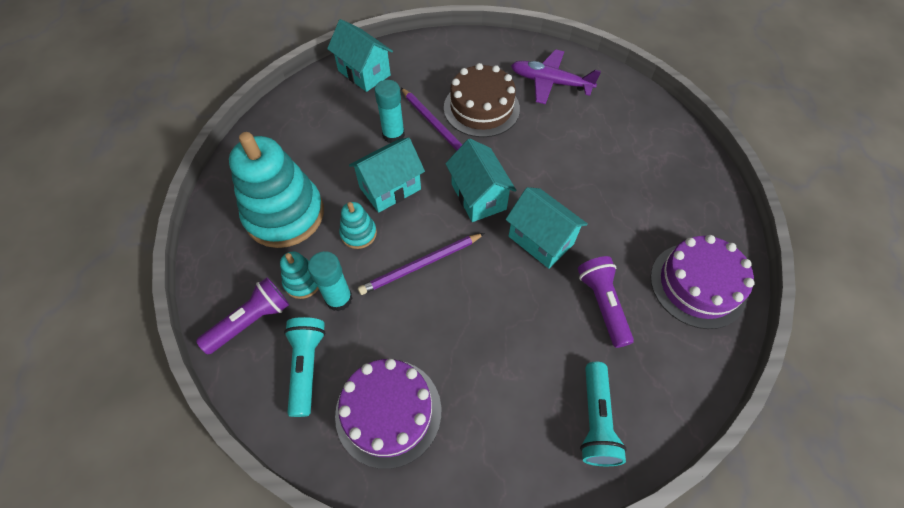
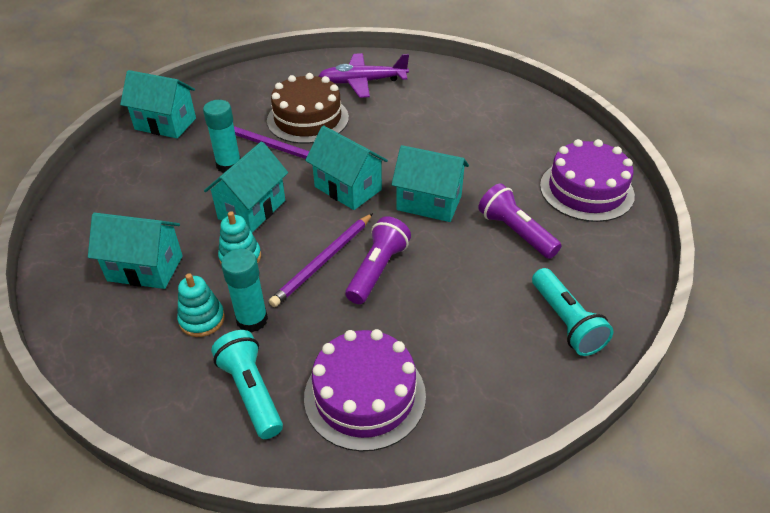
camera: 25 degrees left, 15 degrees down
purple flashlight [196,277,289,354] -> purple flashlight moved to [346,216,411,304]
turquoise stacking toy [229,132,324,248] -> turquoise house [88,213,183,289]

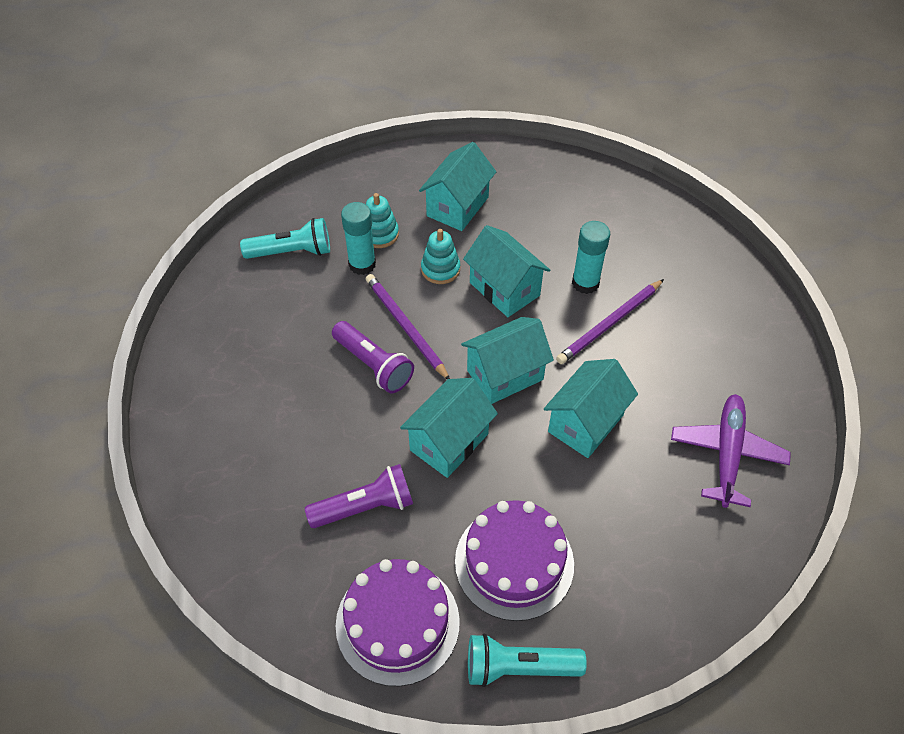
camera: 110 degrees right, 10 degrees up
turquoise house [120,70,196,139] -> turquoise house moved to [544,359,638,458]
brown cake [267,73,349,144] -> none
purple cake [304,329,426,451] -> purple cake moved to [455,500,574,621]
turquoise flashlight [532,268,613,356] -> turquoise flashlight moved to [468,634,587,687]

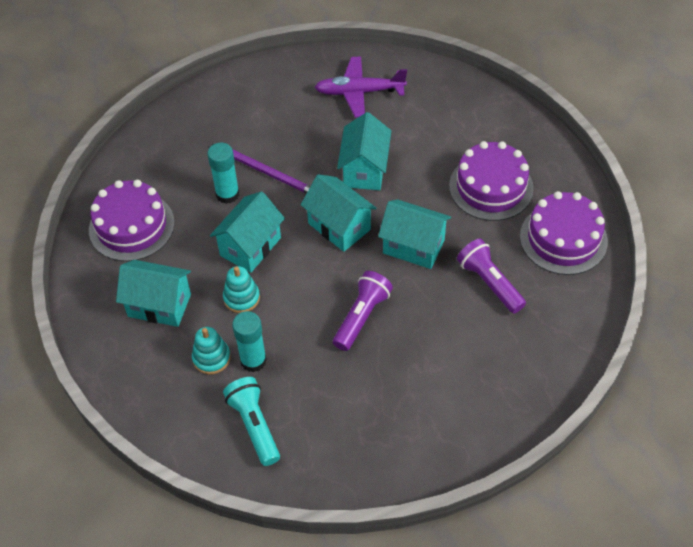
camera: 105 degrees left, 0 degrees up
purple pencil [366,274,450,380] -> none
turquoise flashlight [468,634,587,687] -> none
turquoise house [544,359,638,458] -> turquoise house turned 75 degrees clockwise [337,112,391,190]
none -> purple cake [89,180,175,261]

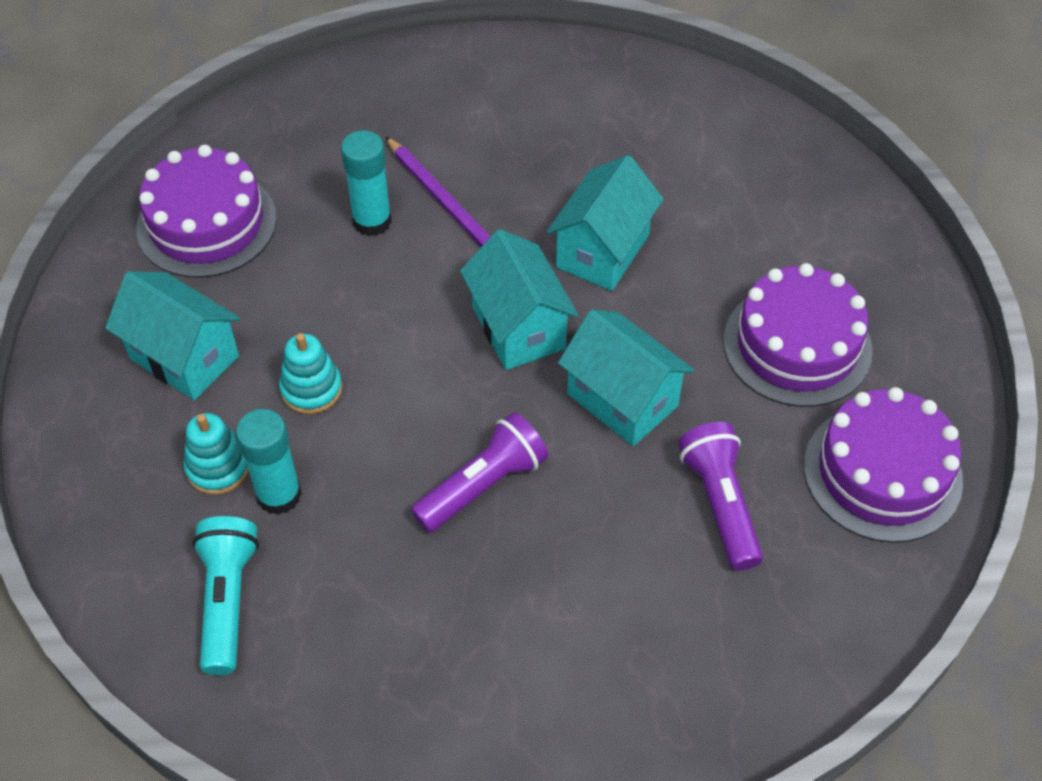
camera: 20 degrees right, 0 degrees up
turquoise house [210,191,285,273] -> none
purple plane [315,57,407,117] -> none

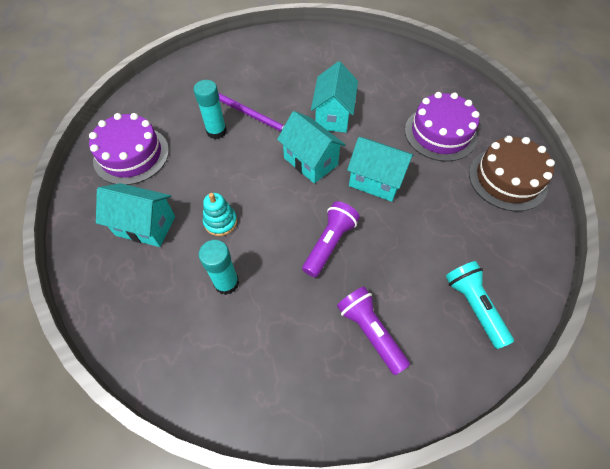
camera: 20 degrees left, 5 degrees up
turquoise stacking toy [184,413,249,495] -> none
turquoise flashlight [192,516,259,675] -> turquoise flashlight moved to [446,261,514,349]
purple flashlight [678,422,763,571] -> purple flashlight moved to [337,286,410,375]
purple cake [804,387,963,543] -> brown cake [469,136,555,211]

